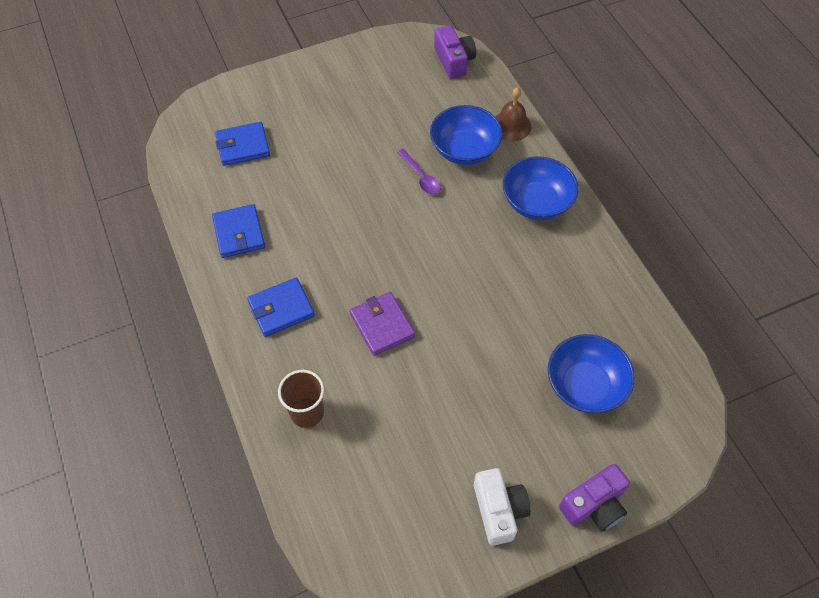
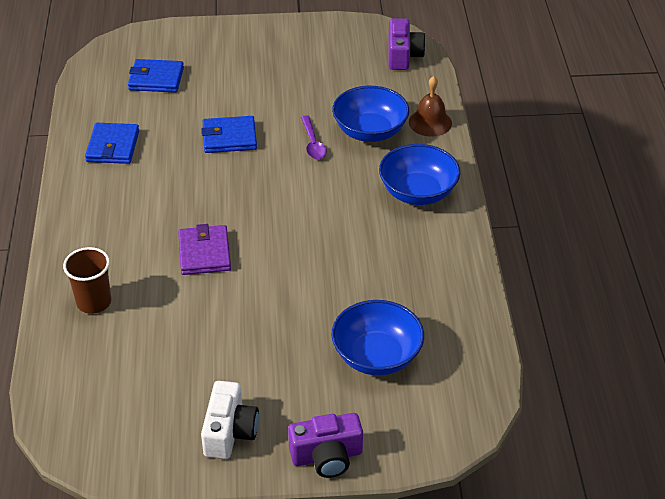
camera: 20 degrees right, 15 degrees down
blue wallet [247,278,315,337] -> blue wallet moved to [201,116,257,153]

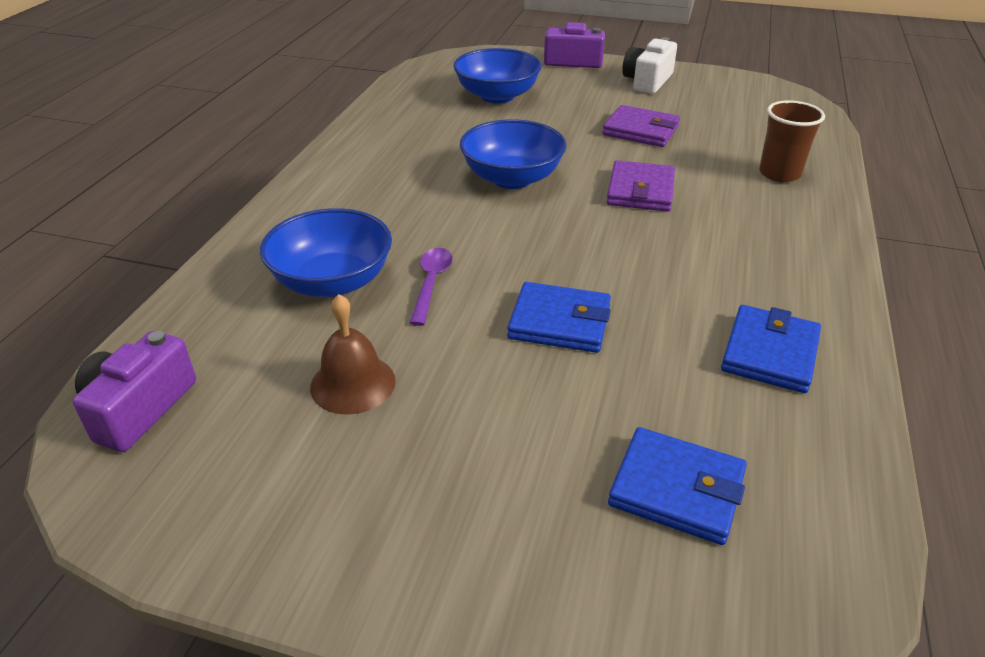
camera: 160 degrees left, 5 degrees down
blue bowl [379,144,460,205] -> blue bowl moved to [460,119,567,189]
brown bell [409,76,452,137] -> brown bell moved to [310,294,396,415]
none -> purple wallet [603,105,680,147]

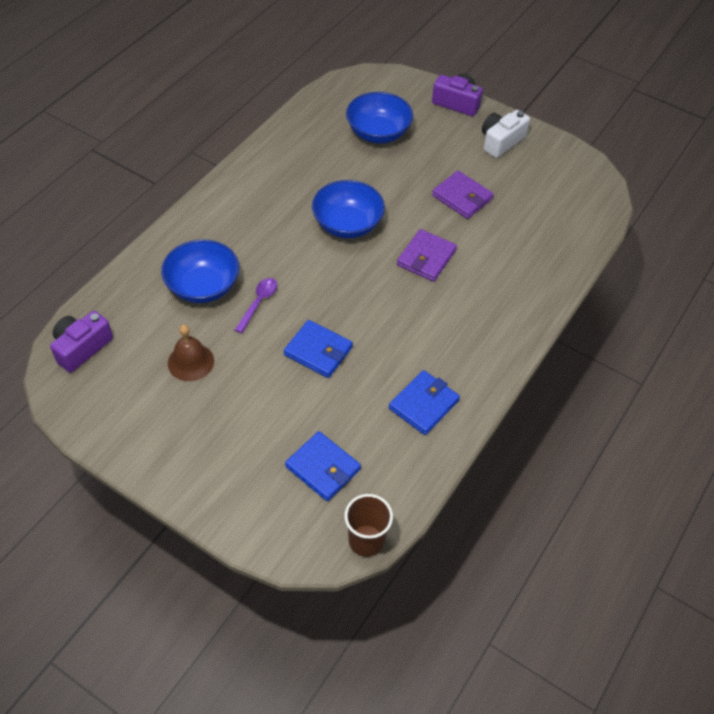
camera: 15 degrees right, 15 degrees up
brown cup [759,100,825,182] -> brown cup moved to [344,494,393,557]

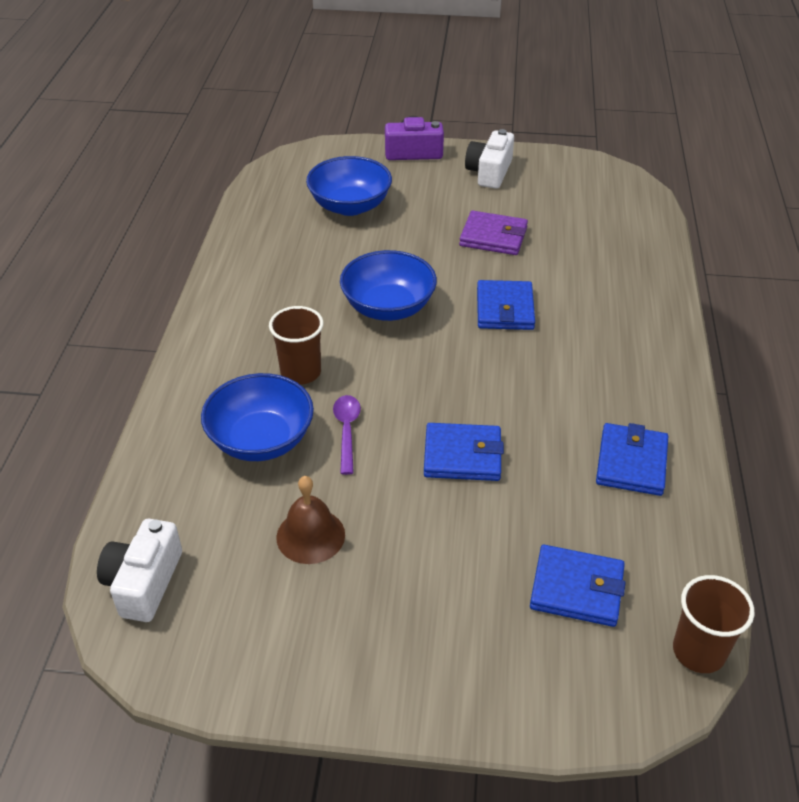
camera: 25 degrees left, 10 degrees down
purple camera [50,311,113,373] -> white camera [97,519,182,622]
purple wallet [397,229,457,282] -> blue wallet [477,280,535,330]
none -> brown cup [269,306,323,385]

